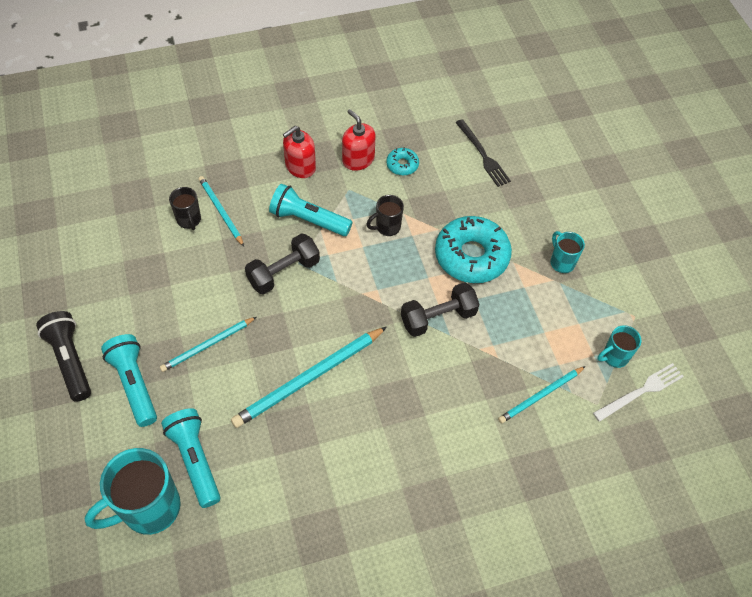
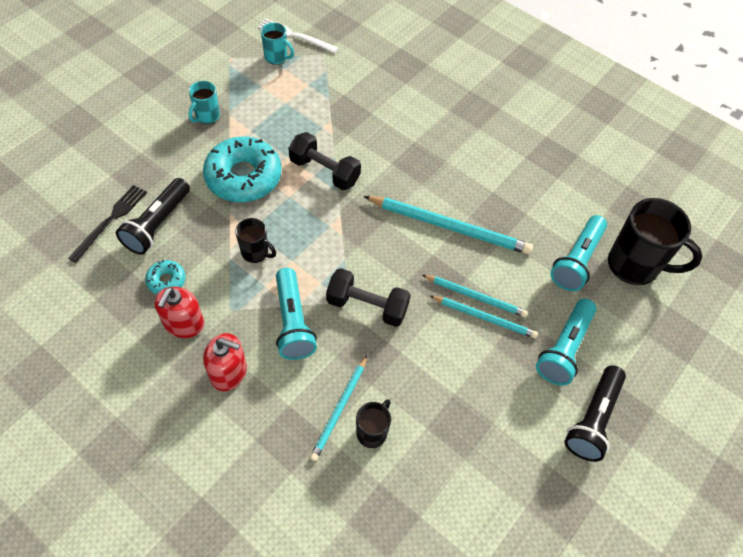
camera: 125 degrees left, 0 degrees up
turquoise mug [84,448,181,535] -> black mug [608,198,703,285]
turquoise pencil [498,366,586,423] -> turquoise pencil moved to [423,275,528,317]
none -> black flashlight [116,178,190,255]

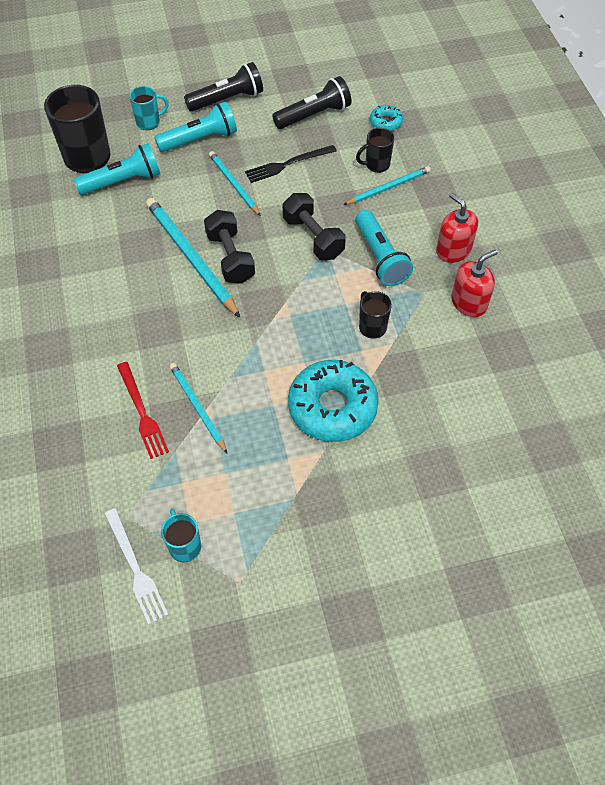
camera: 140 degrees left, 0 degrees up
black fork [68,185,147,263] -> black fork moved to [245,145,337,183]
black flashlight [116,178,190,255] -> black flashlight moved to [272,76,351,129]
turquoise donut [145,260,185,294] -> turquoise donut moved to [370,105,403,131]
turquoise mug [188,81,220,124] -> turquoise mug moved to [129,86,169,130]
turquoise flashlight [276,268,317,360] -> turquoise flashlight turned 135 degrees clockwise [355,210,413,286]
black dumbbell [288,132,361,190] -> black dumbbell moved to [204,210,255,284]
turquoise pencil [423,275,528,317] -> turquoise pencil moved to [169,363,227,453]
none -> red fork [117,362,169,459]

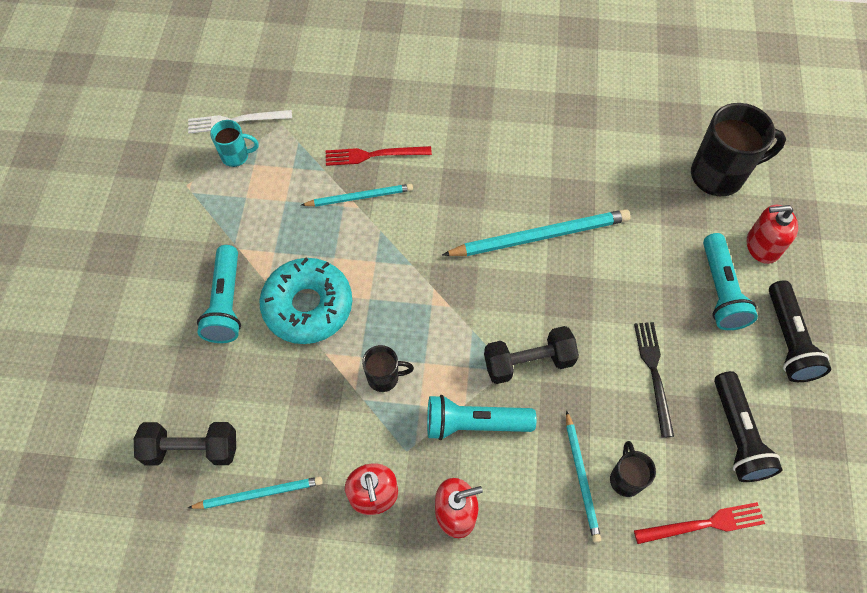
camera: 110 degrees right, 5 degrees up
turquoise flashlight [74,143,160,195] -> turquoise flashlight moved to [197,245,241,343]
turquoise mug [129,86,169,130] -> red soap dispenser [747,205,798,264]
black dumbbell [204,210,255,284] -> black dumbbell moved to [134,422,236,466]
turquoise pencil [209,151,261,216] -> turquoise pencil moved to [188,476,323,509]
turquoise donut [370,105,403,131] -> red fork [634,502,765,544]

